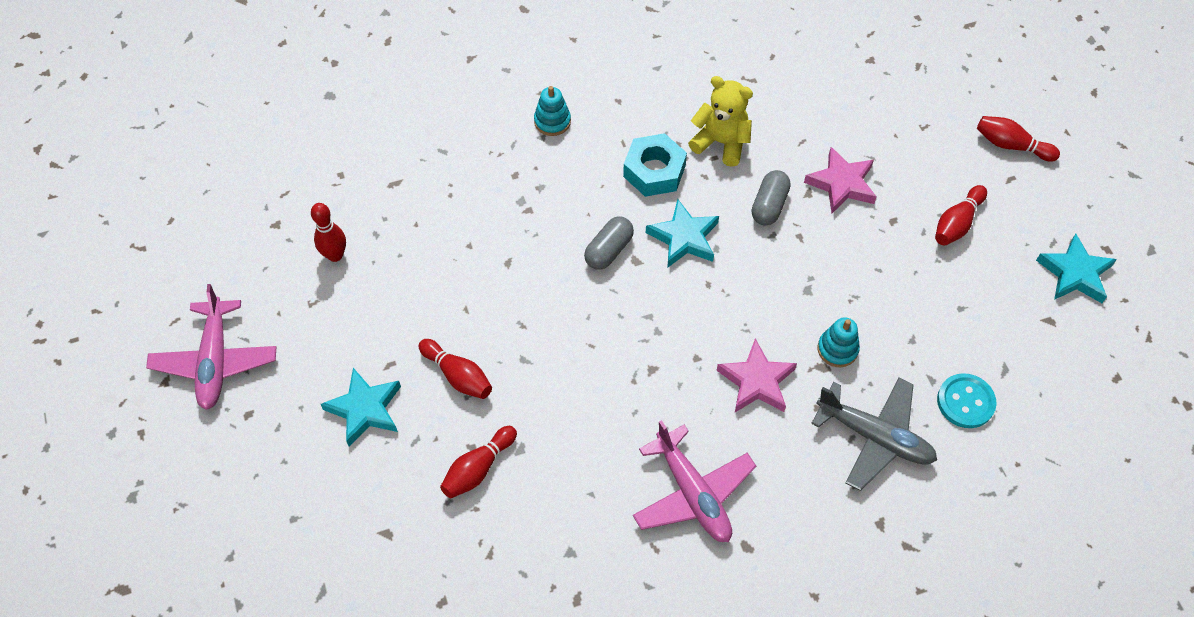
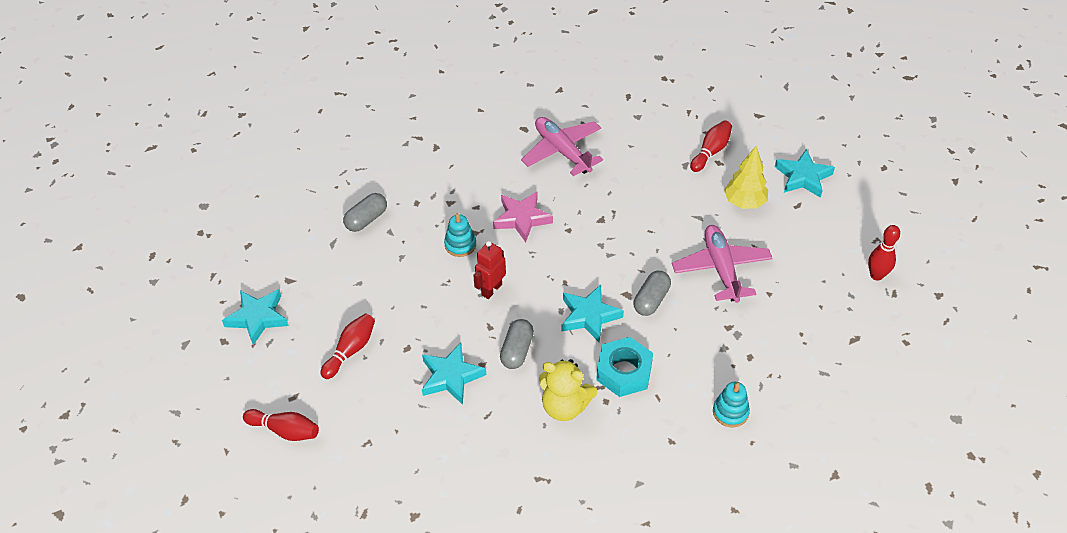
camera: 175 degrees right, 10 degrees down
pink plane [146,284,276,410] -> pink plane moved to [672,225,773,303]
red bowling pin [418,339,492,399] -> yellow tree [724,146,768,209]
pink star [804,147,877,213] -> turquoise star [422,343,486,405]
grey plane [811,377,937,491] -> none
turquoise button [937,373,997,428] -> grey capsule [343,193,387,232]
none -> red robot [473,241,506,299]

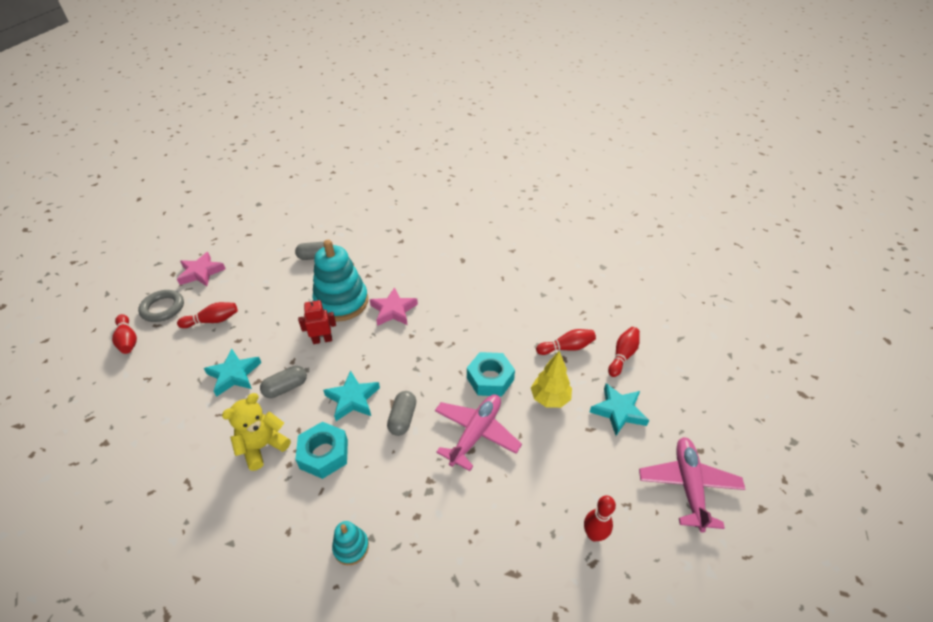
camera: 40 degrees right, 5 degrees down
turquoise star [222,289,289,345] -> pink star [177,252,225,286]
turquoise stacking toy [444,213,476,257] -> turquoise stacking toy [312,240,368,322], size x2.18
pink plane [521,117,603,176] -> pink plane moved to [639,437,745,533]
yellow teddy bear [539,359,598,421] -> yellow teddy bear turned 75 degrees clockwise [222,393,291,471]
grey capsule [633,271,671,316] -> grey capsule turned 60 degrees counterclockwise [387,391,416,436]
none -> grey ring [138,290,184,322]
none -> turquoise nut [467,352,515,397]
none -> red bowling pin [608,327,640,377]

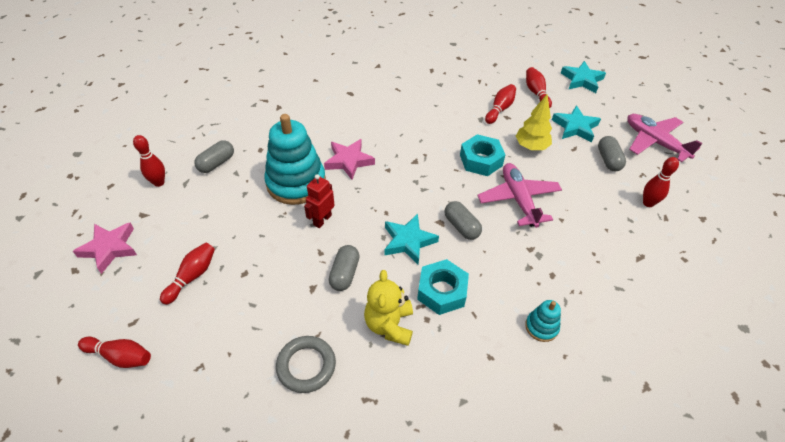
camera: 45 degrees left, 5 degrees up
grey ring [138,290,184,322] -> grey ring moved to [276,336,336,393]
turquoise star [204,349,262,397] -> turquoise star moved to [561,61,606,93]
none -> red bowling pin [133,135,165,187]
none -> grey capsule [598,136,626,171]

